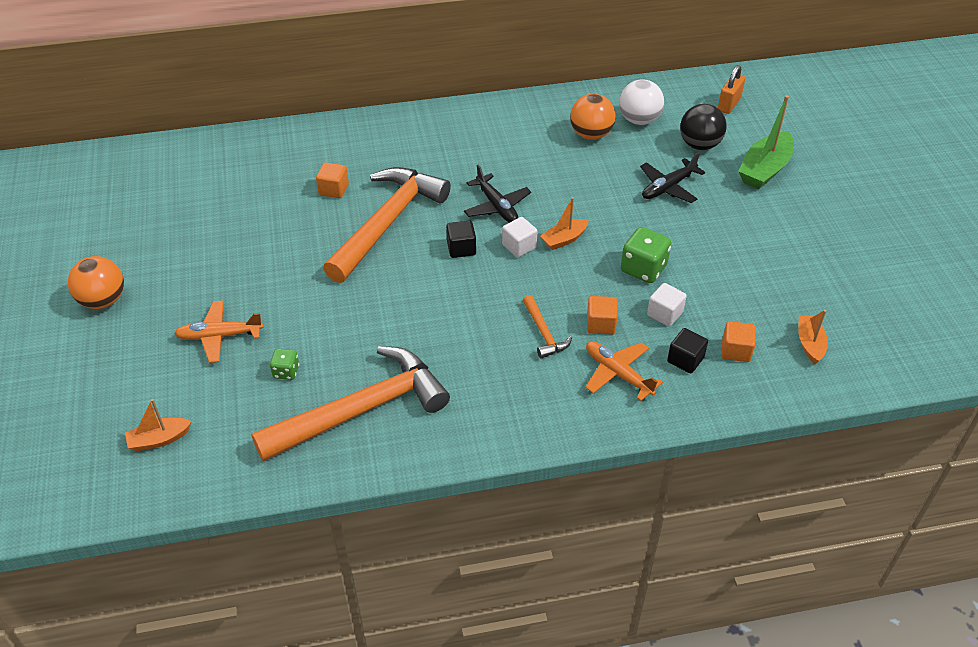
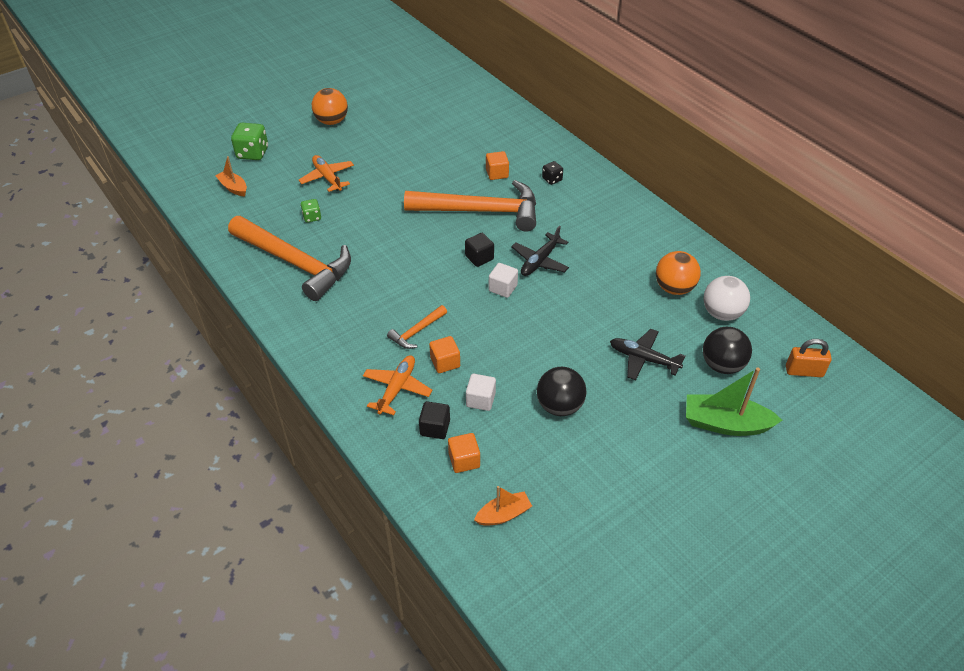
camera: 65 degrees right, 0 degrees up
orange boat [540,197,589,250] -> none
green dice [621,227,671,283] -> green dice moved to [231,123,268,160]
none -> black ball [537,367,587,416]
none -> black dice [542,161,563,185]

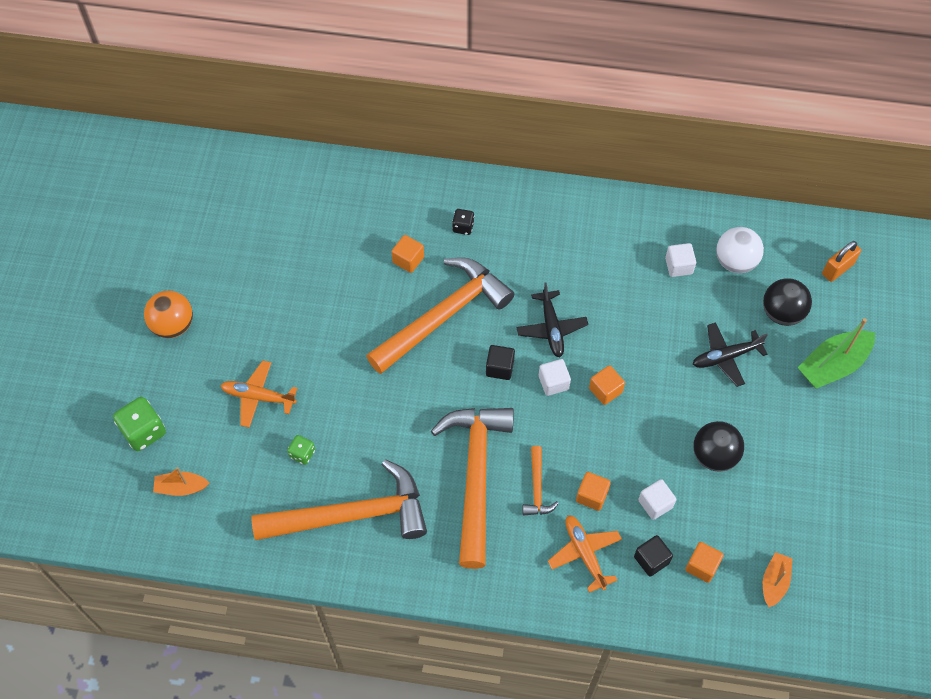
camera: 45 degrees left, 15 degrees up
orange ball [656,251,701,295] -> white cube [665,243,696,277]
none -> orange hammer [431,408,514,569]
none -> orange cube [589,365,625,405]

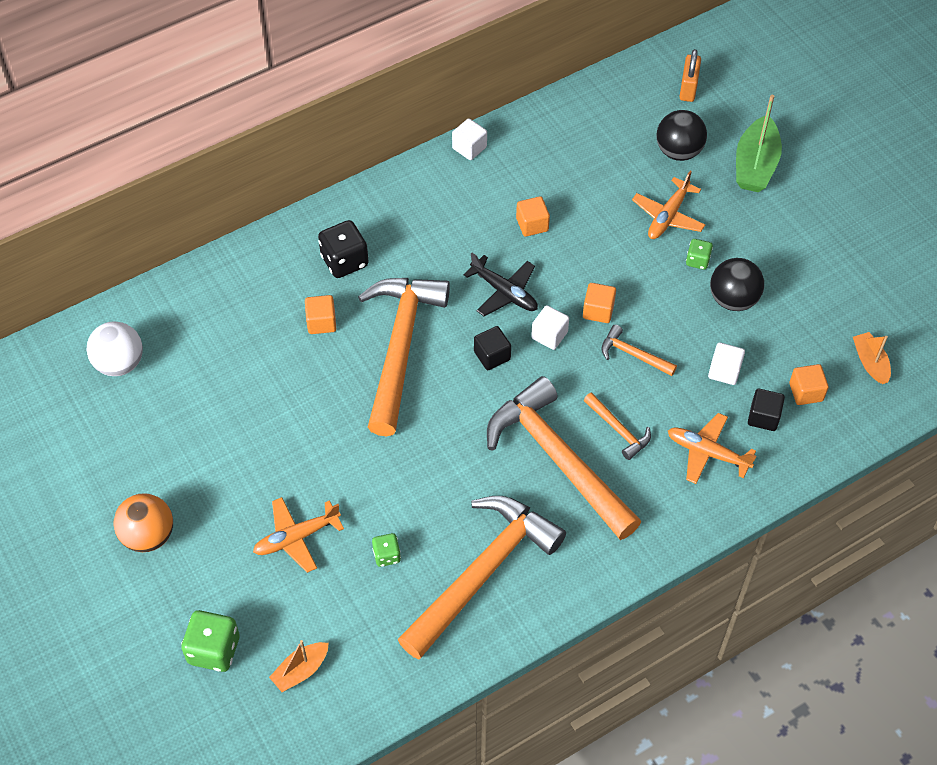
camera: 40 degrees left, 5 degrees down
black dice [452,209,474,235] -> black dice [318,220,369,278], size x1.78
orange cube [576,472,611,511] -> orange cube moved to [516,196,550,237]
white cube [665,243,696,277] -> white cube moved to [452,118,487,160]
black plane [693,322,768,387] -> orange plane [632,171,705,239]
white ball [716,227,764,273] -> white ball moved to [86,321,143,376]
none -> orange hammer [602,325,677,376]
none -> green dice [686,239,713,270]

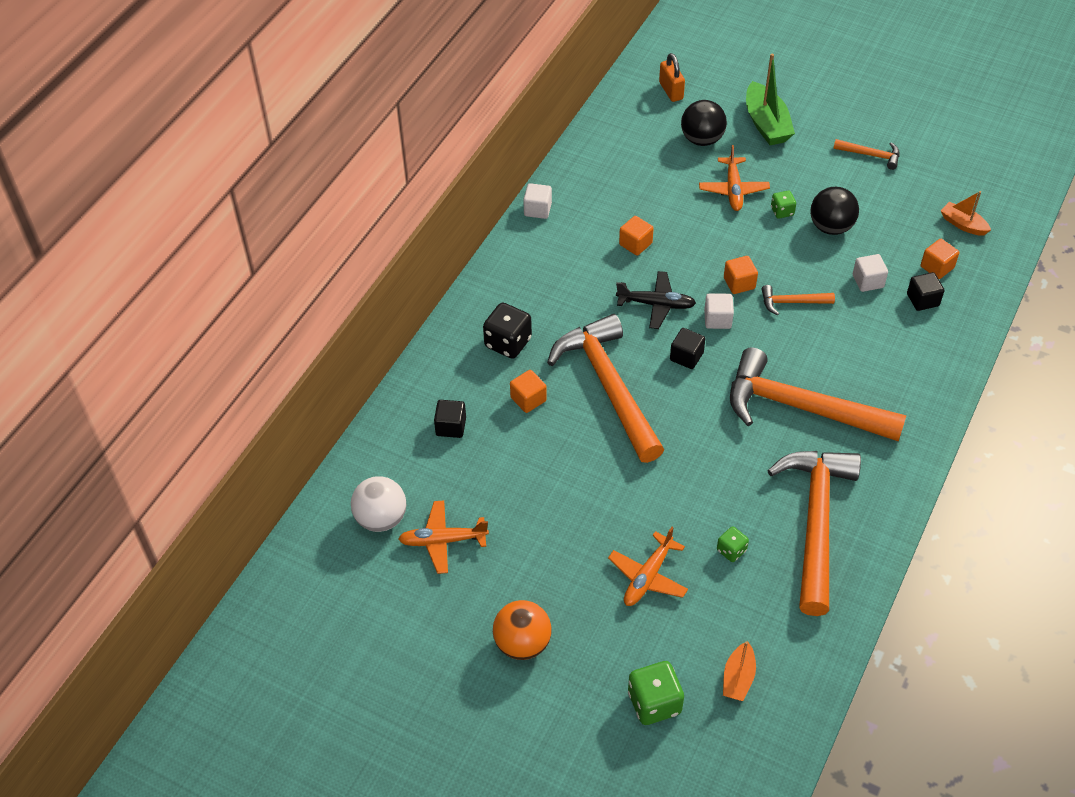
camera: 30 degrees left, 5 degrees down
orange hammer [584,393,651,460] -> orange hammer moved to [833,139,900,170]
orange plane [668,413,756,484] -> orange plane moved to [398,500,489,574]
none -> black cube [434,400,466,438]

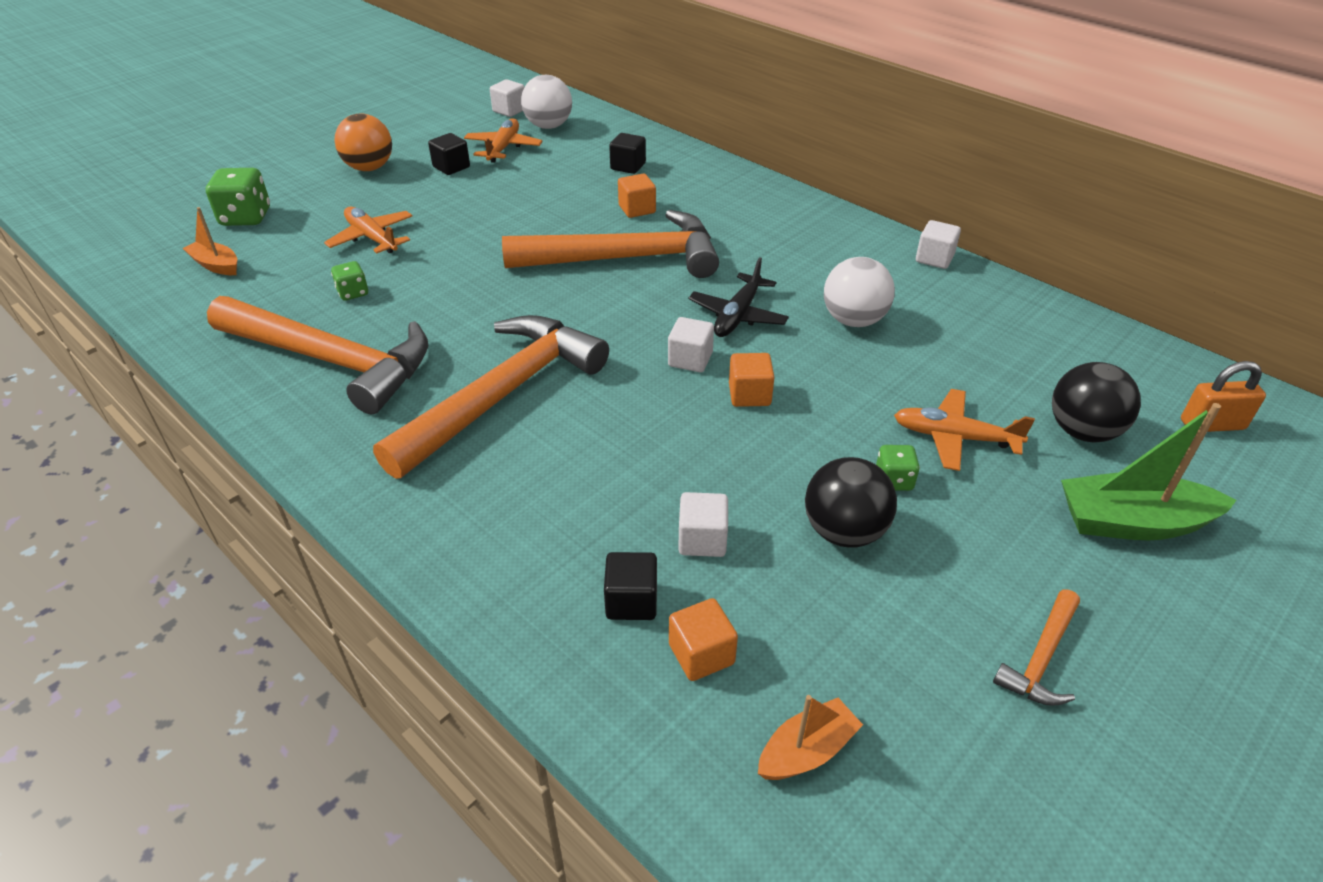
camera: 105 degrees right, 10 degrees down
black dice [483,303,532,359] -> none
orange cube [619,216,654,256] -> white ball [824,257,895,327]
black cube [670,328,706,369] -> black cube moved to [428,133,470,175]
orange hammer [762,285,835,315] -> none
none -> white cube [490,79,524,117]

